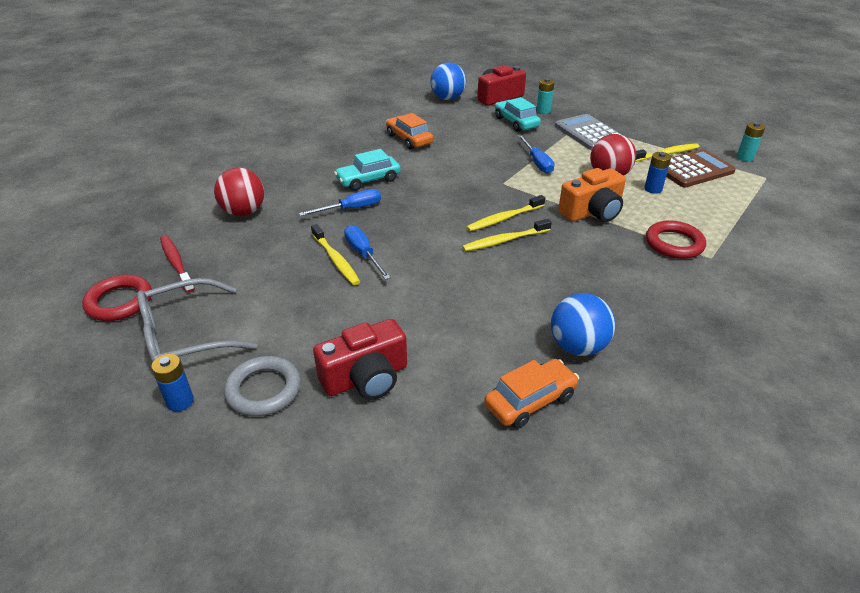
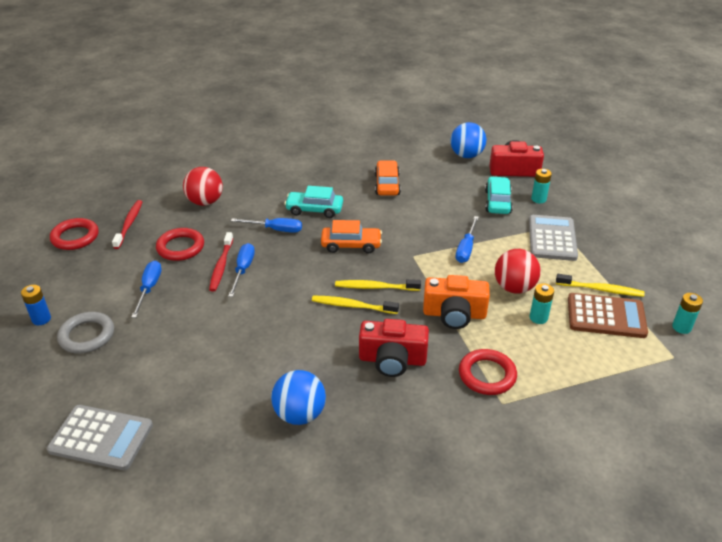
camera: 35 degrees right, 0 degrees up
grey glasses [137,278,257,363] -> none
yellow toothbrush [311,224,360,285] -> red toothbrush [209,232,233,292]
red camera [313,319,407,400] -> red camera moved to [359,319,429,377]
orange car [484,359,579,429] -> orange car moved to [321,220,382,254]
blue battery [644,152,671,194] -> turquoise battery [530,283,554,324]
none -> grey calculator [47,405,153,470]
none -> blue screwdriver [131,261,162,318]
none -> red ring [156,228,204,261]

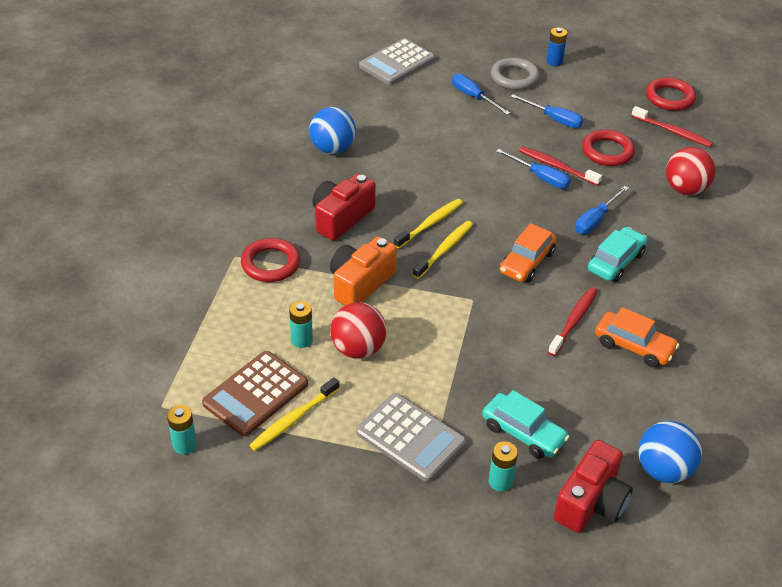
camera: 120 degrees right, 5 degrees up
blue screwdriver [456,216,479,263] -> blue screwdriver moved to [452,74,510,115]
none -> red toothbrush [548,287,597,356]

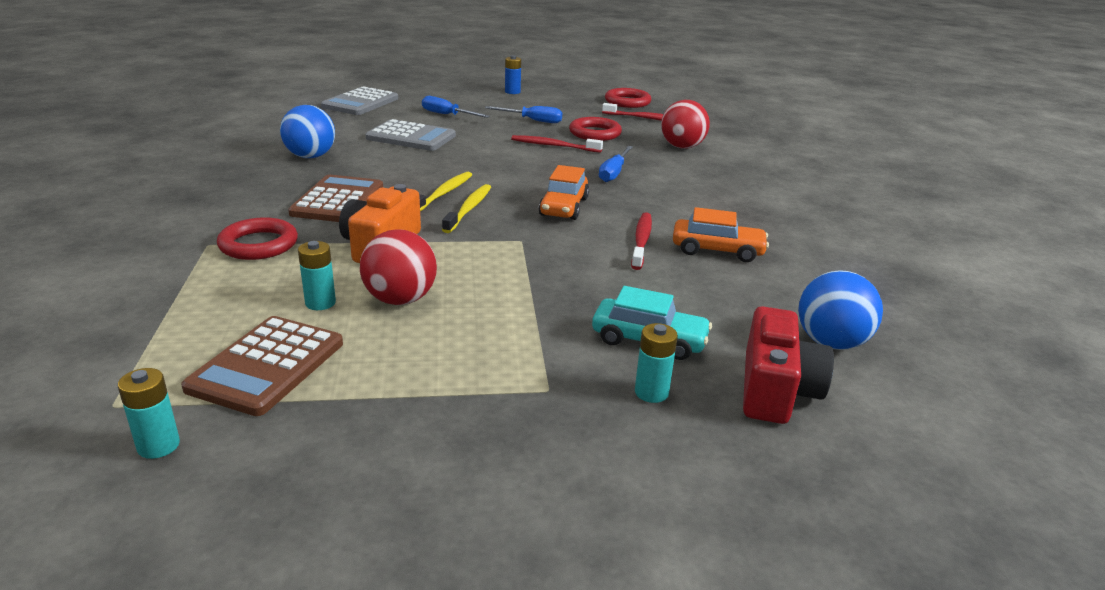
camera: 20 degrees left, 15 degrees down
yellow toothbrush [250,377,340,451] -> none
red camera [312,174,376,241] -> brown calculator [288,175,383,222]
grey calculator [356,393,466,482] -> grey calculator moved to [366,119,456,151]
grey ring [491,58,540,90] -> none
blue screwdriver [496,149,571,189] -> none
turquoise car [588,227,647,282] -> none

